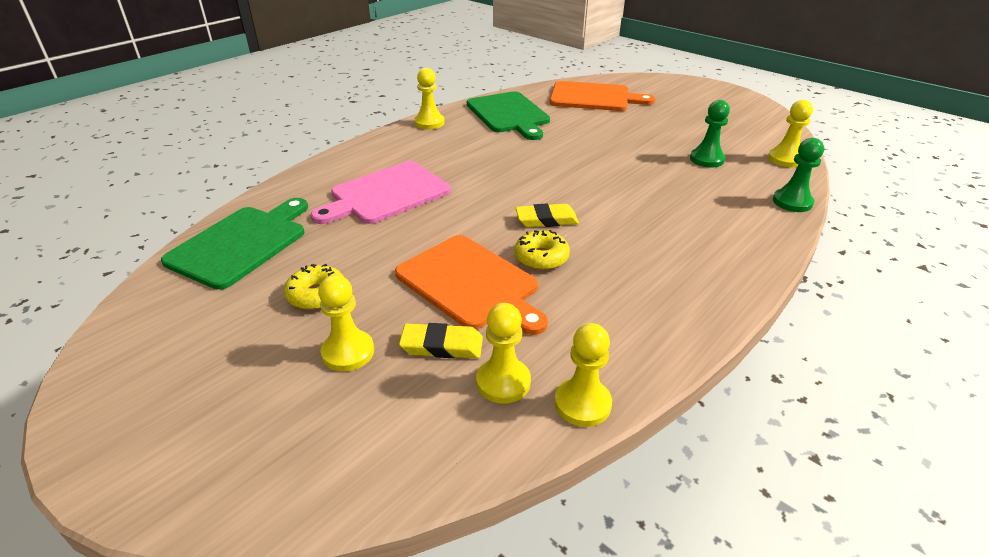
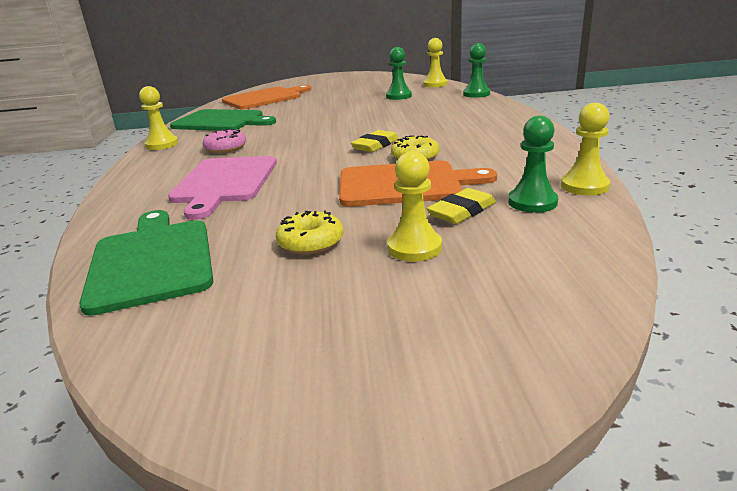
camera: 45 degrees left, 10 degrees down
yellow pawn [476,303,531,404] -> green pawn [508,116,558,213]
none -> pink donut [203,129,246,153]

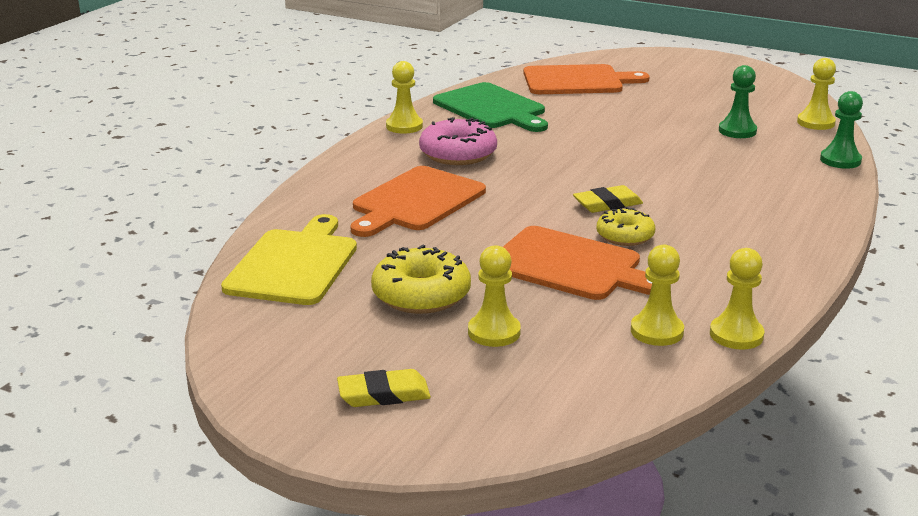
camera: 30 degrees right, 0 degrees up
green cutting board [79,210,213,316] -> yellow cutting board [221,214,357,305]
pink cutting board [168,156,277,220] -> orange cutting board [350,166,486,237]
pink donut [203,129,246,153] -> pink donut [419,117,497,165], size x1.55
yellow donut [276,210,343,255] -> yellow donut [371,245,471,314], size x1.55
yellow eraser [427,188,496,224] -> yellow eraser moved to [337,369,431,407]
green pawn [508,116,558,213] -> yellow pawn [631,245,684,346]

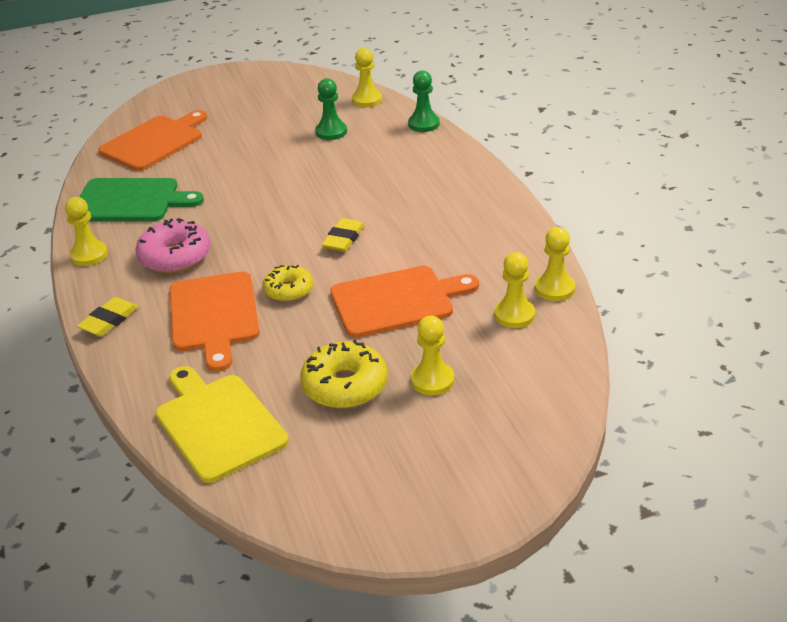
camera: 45 degrees left, 10 degrees up
yellow eraser [337,369,431,407] -> yellow eraser moved to [77,297,139,337]
yellow donut [596,207,655,246] -> yellow donut moved to [263,265,313,302]

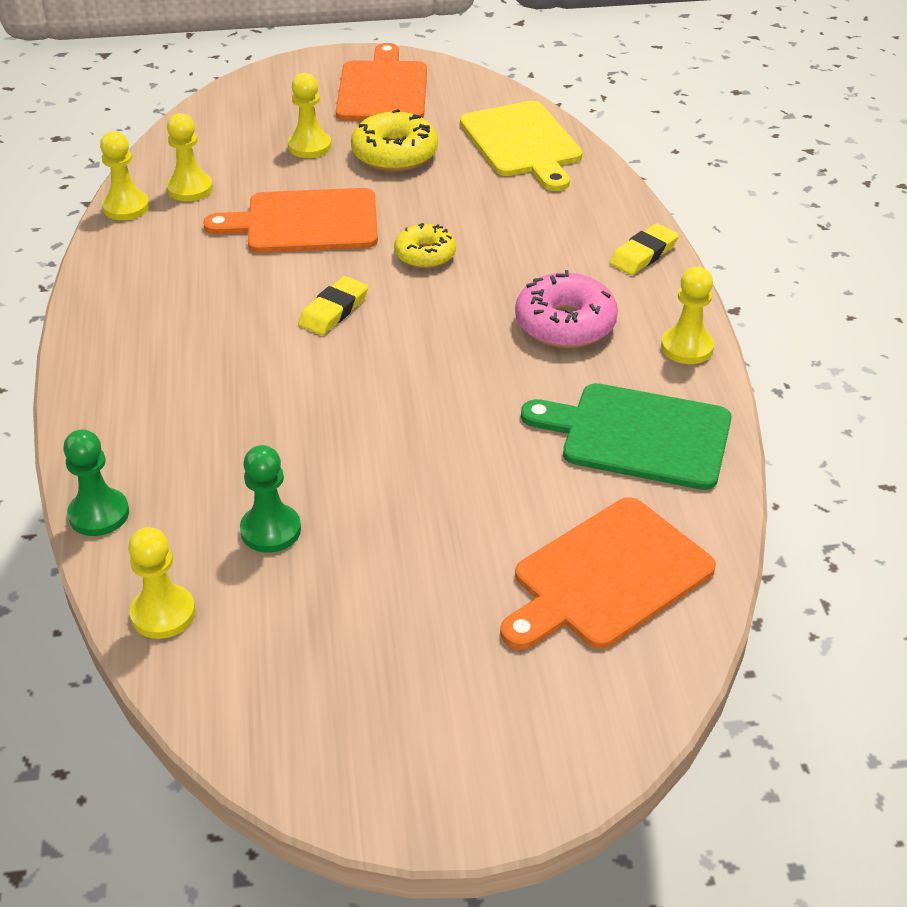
camera: 170 degrees left, 5 degrees up
orange cutting board [170,272,260,372] -> orange cutting board moved to [336,43,427,121]

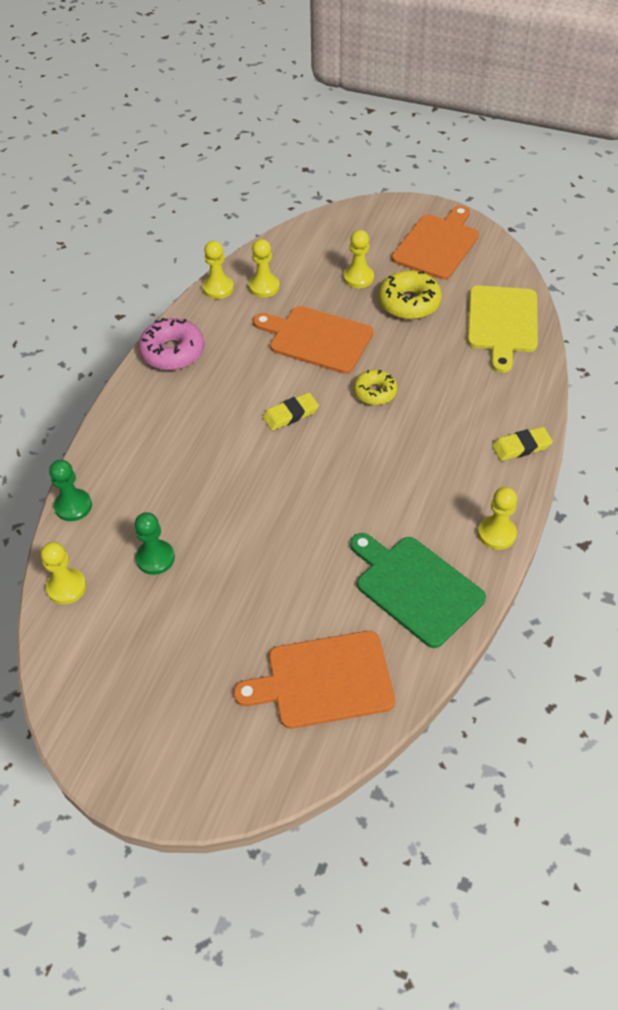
camera: 30 degrees right, 10 degrees up
pink donut [515,270,618,348] -> pink donut moved to [138,318,204,370]

